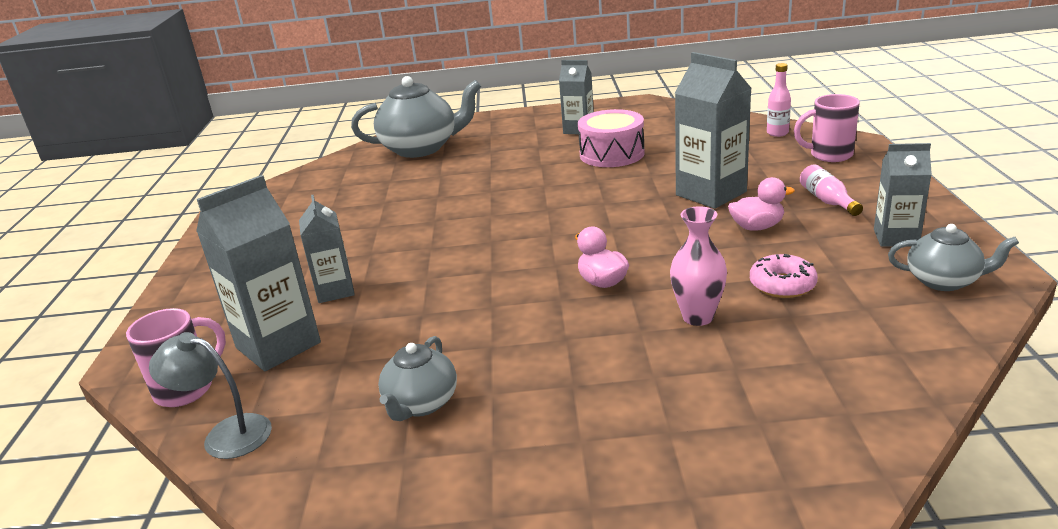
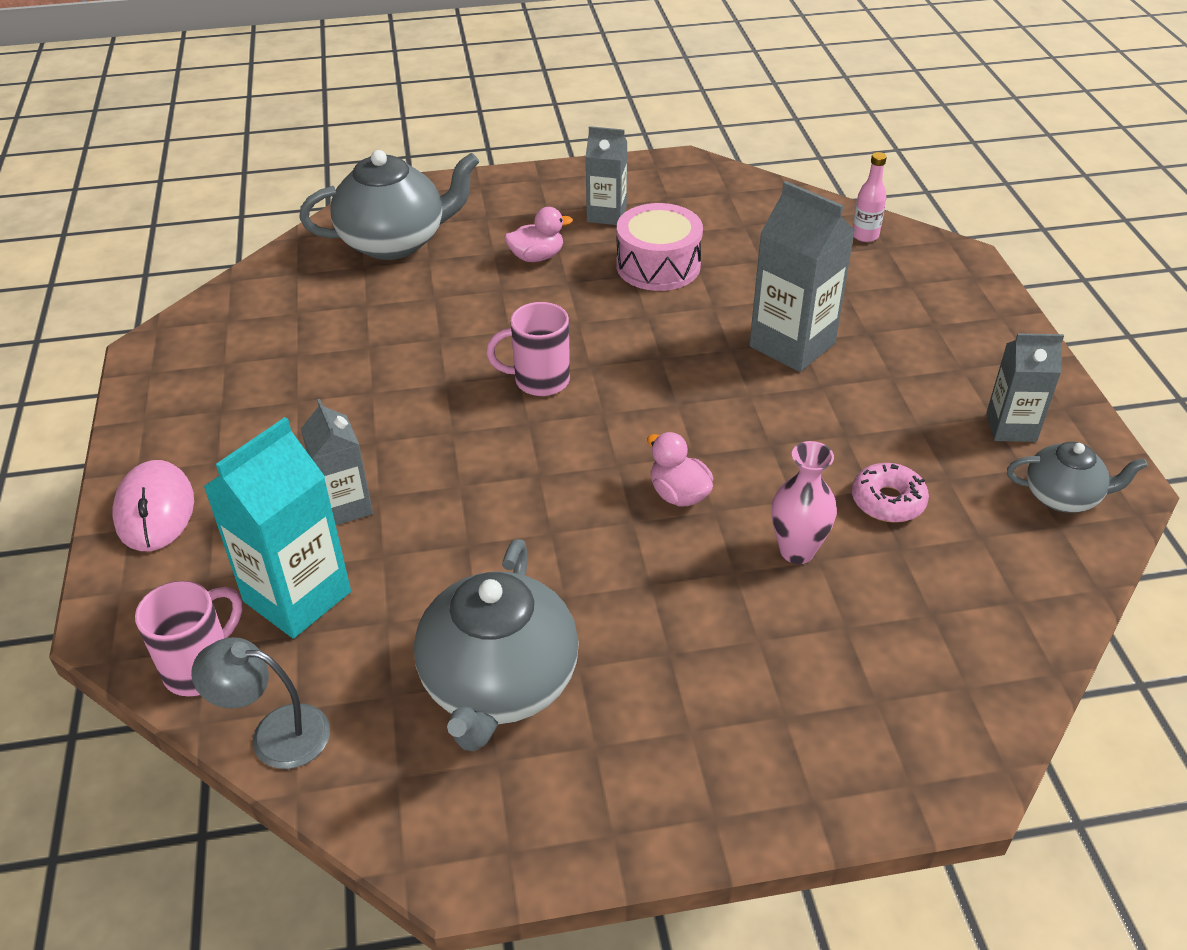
camera: 10 degrees left, 15 degrees up
grey carton [196,175,321,371] -> turquoise carton [203,417,351,638]
grey teapot [378,336,457,421] -> grey teapot [414,539,579,751], size x1.80
pink duck [728,177,795,231] -> pink duck moved to [504,207,573,262]
pink mug [794,94,860,162] -> pink mug moved to [486,302,570,396]
pink bottle [800,164,863,216] -> none
none -> pink mouse [113,460,194,551]

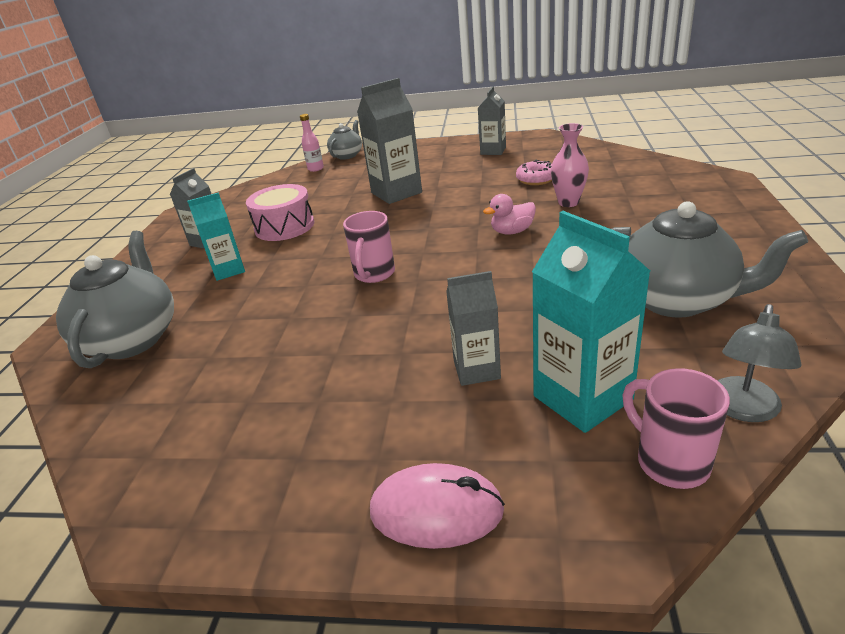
camera: 70 degrees left, 10 degrees down
pink duck [504,207,573,262] -> turquoise carton [187,193,245,281]
grey teapot [1007,442,1148,513] -> grey teapot moved to [327,120,362,160]

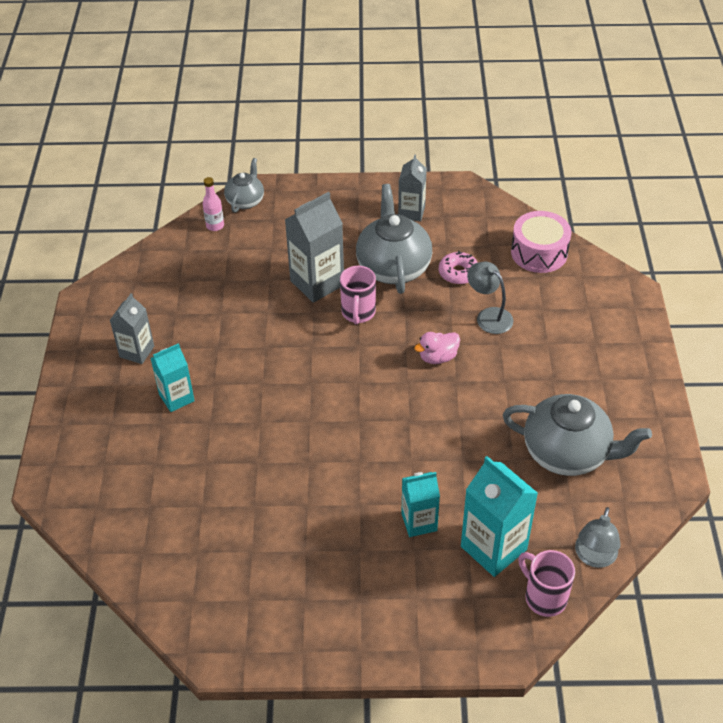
camera: 10 degrees left, 15 degrees up
grey teapot [56,231,174,368] -> grey teapot moved to [356,184,432,294]
pink drum [246,184,314,241] -> pink drum moved to [511,211,572,273]
pink mug [343,211,395,283] -> pink mug moved to [340,266,376,325]
pink mouse [370,463,505,549] -> none
grey carton [446,271,501,386] -> turquoise carton [401,472,440,537]
pink vase [551,123,589,207] -> grey lamp [467,262,513,334]

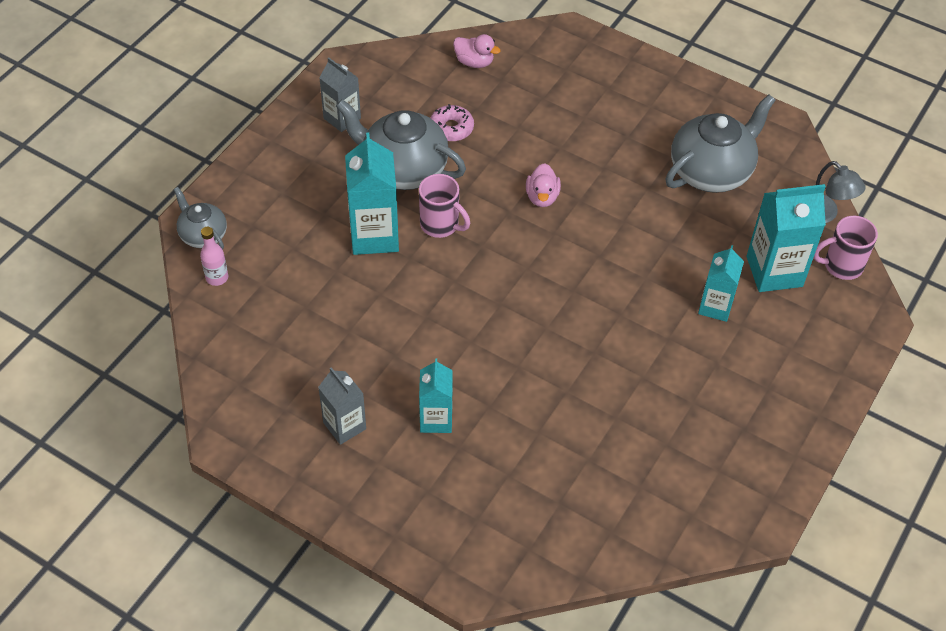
camera: 60 degrees left, 5 degrees up
grey carton [285,192,344,303] -> turquoise carton [345,132,399,255]
grey lamp [467,262,513,334] -> none
pink drum [511,211,572,273] -> pink duck [453,34,501,68]

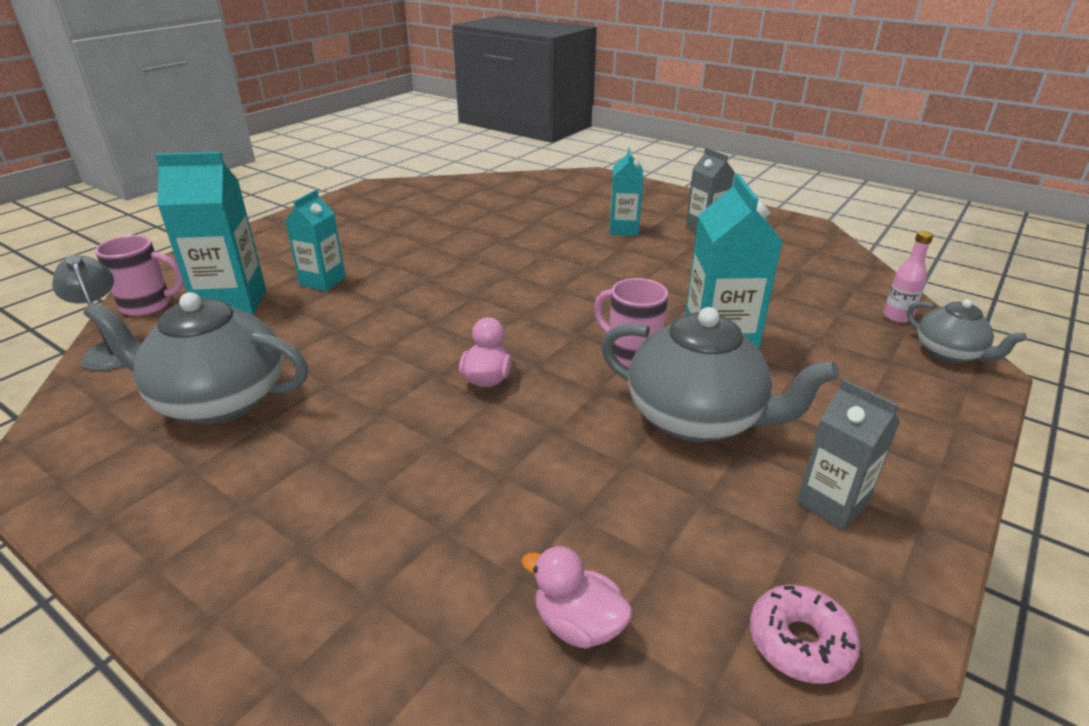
camera: 175 degrees left, 20 degrees down
pink donut [430,104,474,142] -> pink donut moved to [750,585,860,684]
grey teapot [665,94,776,193] -> grey teapot turned 45 degrees clockwise [84,292,308,424]

